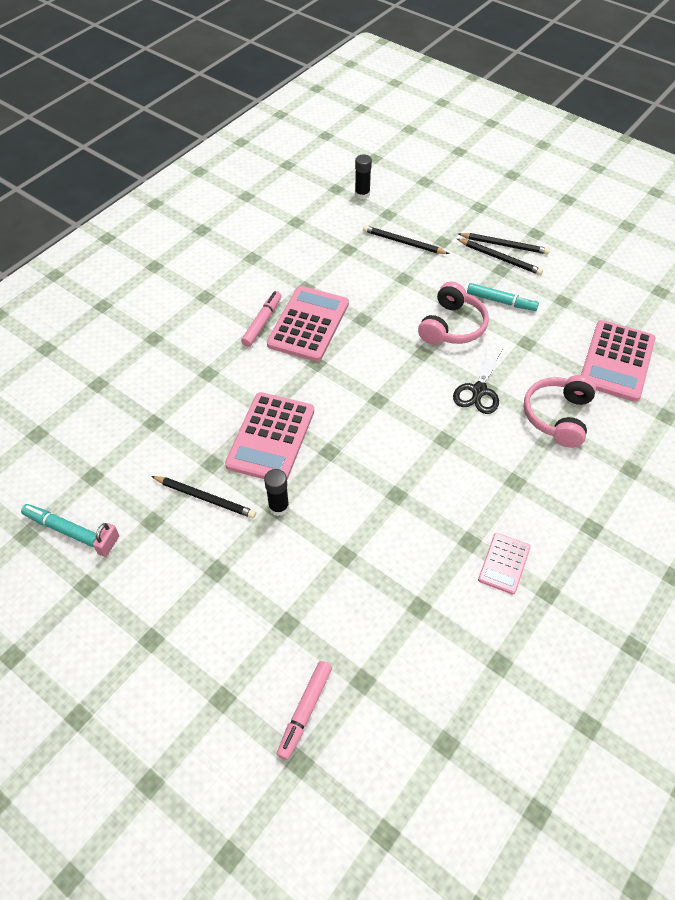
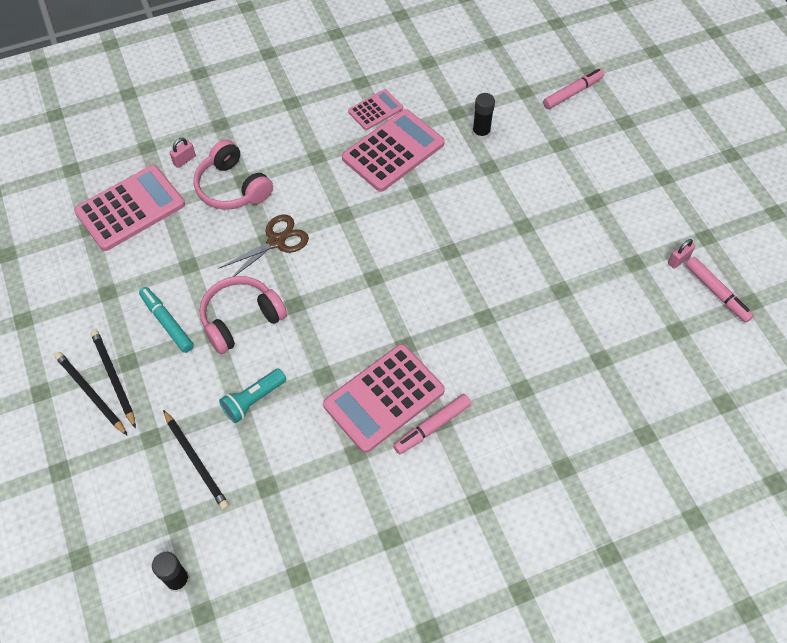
camera: 150 degrees left, 5 degrees up
turquoise marker [21,504,96,547] -> pink marker [686,257,754,322]
black pencil [151,476,256,518] -> none
pink calculator [225,392,314,480] -> pink calculator moved to [342,109,445,192]
black glue stick [264,469,289,516] -> black glue stick moved to [472,93,495,140]
black scissors [453,347,503,414] -> brown scissors [218,215,309,277]
pink headphones [524,375,596,448] -> pink headphones turned 90 degrees clockwise [193,140,273,210]
none -> pink padlock [169,138,196,168]
none -> turquoise flashlight [219,368,286,423]

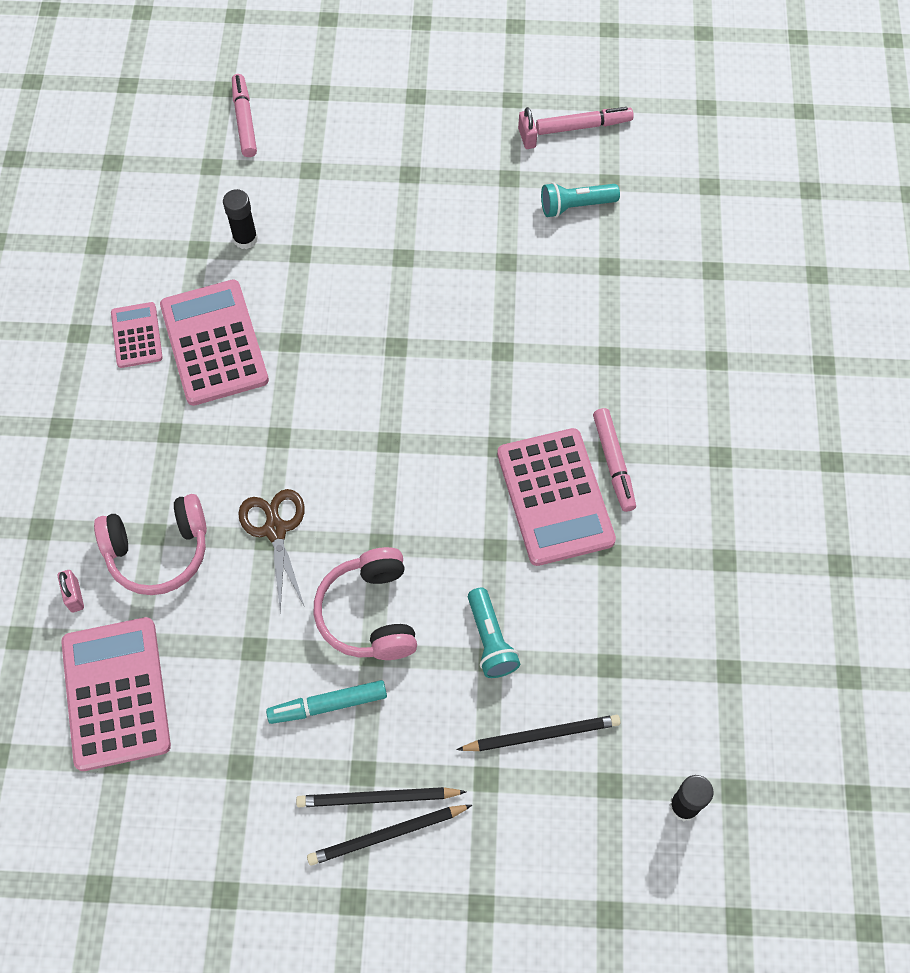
camera: 65 degrees left, 5 degrees up
none -> turquoise flashlight [541,182,620,218]

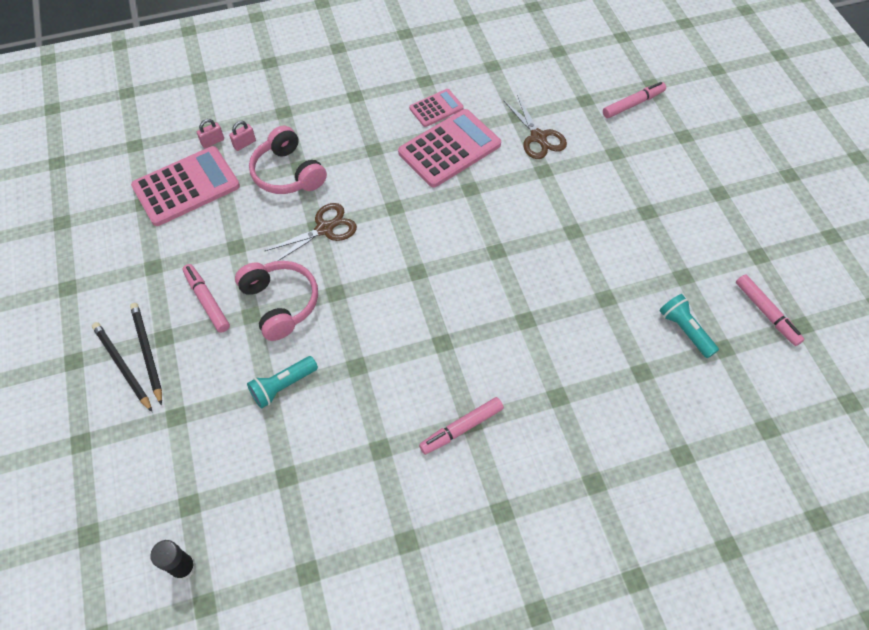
camera: 70 degrees right, 5 degrees down
black glue stick [223,189,258,249] -> brown scissors [504,95,567,159]
turquoise marker [266,680,387,724] -> pink marker [183,264,230,333]
pink headphones [314,547,417,660] -> pink headphones turned 90 degrees clockwise [235,261,318,341]
black pencil [456,715,621,751] -> none
pink calculator [497,428,616,566] -> none
pink padlock [518,107,537,149] -> pink padlock moved to [197,119,224,148]

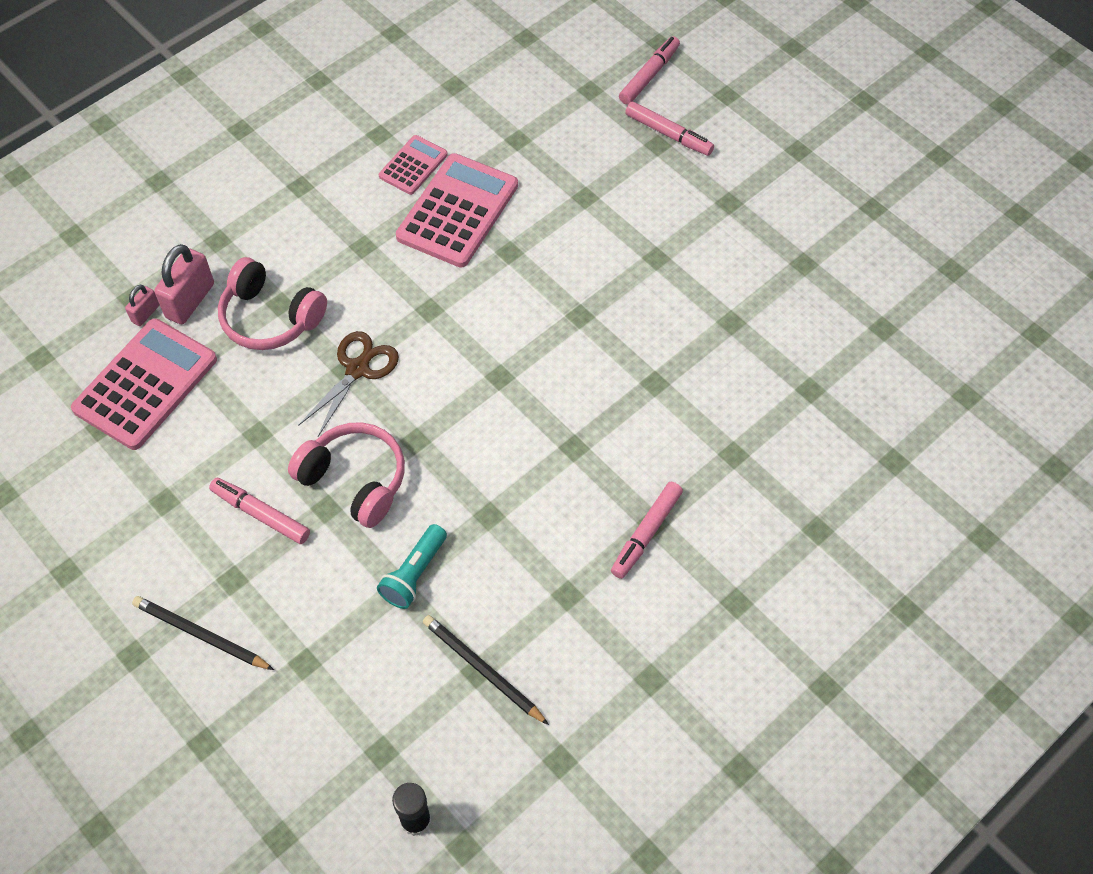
camera: 25 degrees left, 0 degrees up
black pencil [130,303,162,405] -> black pencil moved to [423,615,549,725]
pink padlock [229,121,256,151] -> pink padlock [154,244,214,324], size x1.87
brown scissors [504,95,567,159] -> none
turquoise flashlight [660,294,719,358] -> none
pink marker [736,274,804,346] -> pink marker moved to [625,101,714,156]

